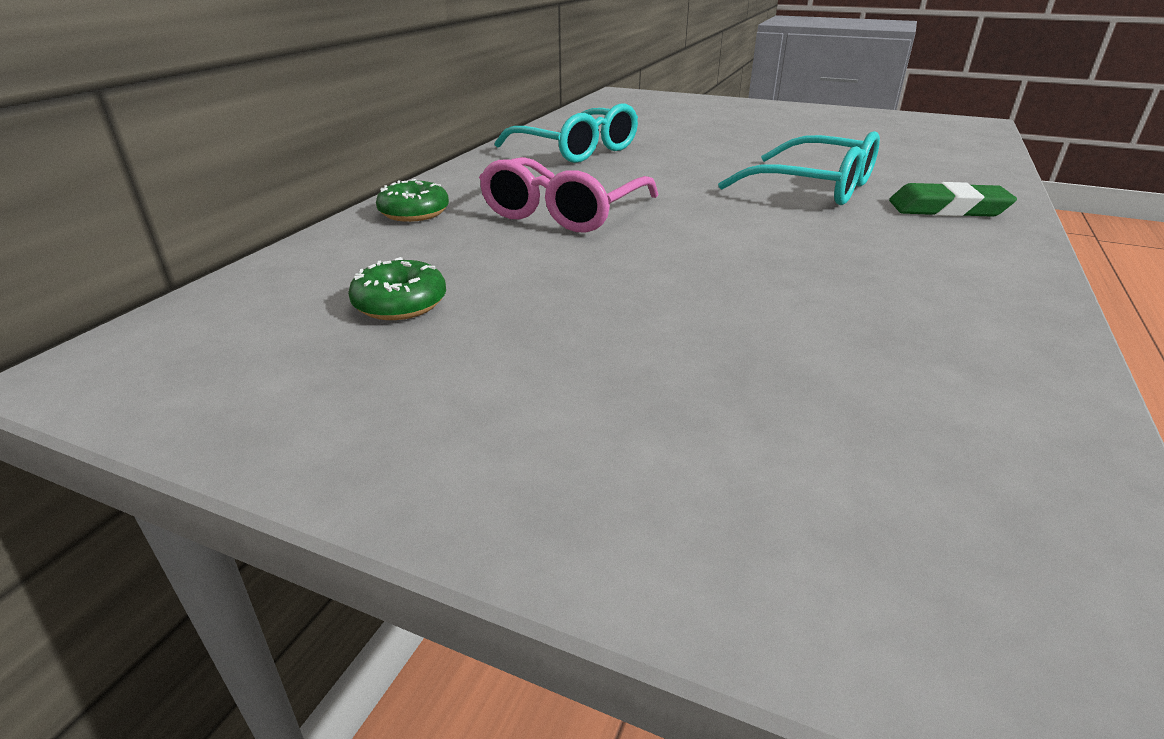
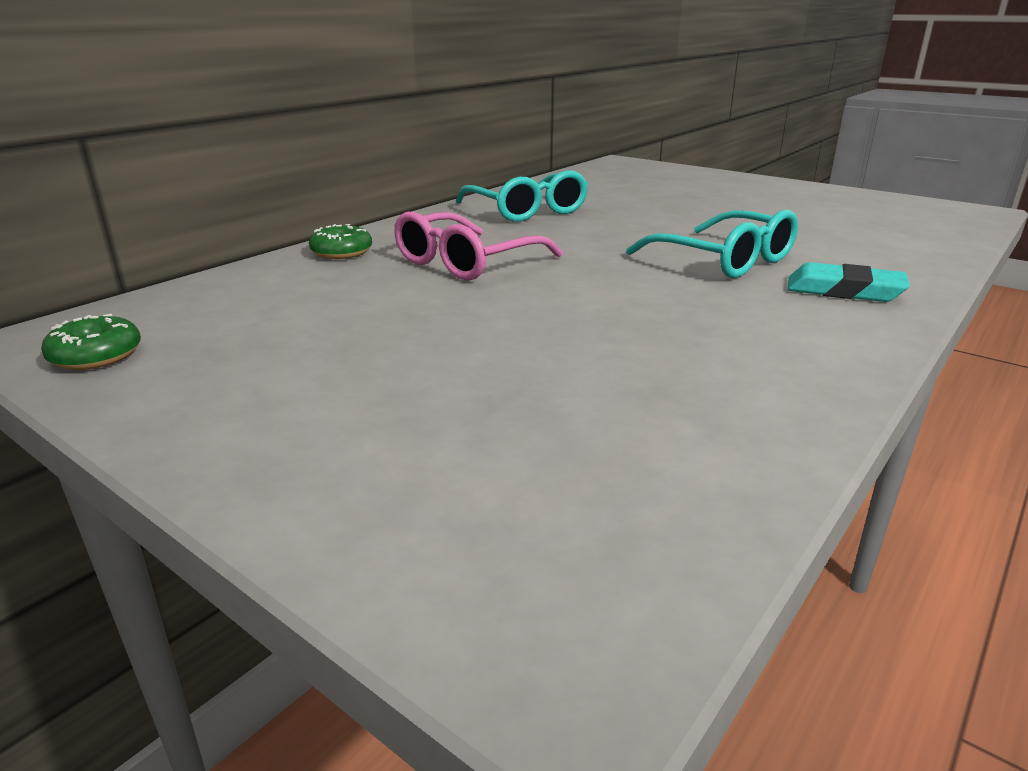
camera: 15 degrees right, 5 degrees down
green donut [348,257,446,320] -> green donut moved to [41,314,141,370]
green eraser [889,182,1017,217] -> turquoise eraser [787,262,910,302]

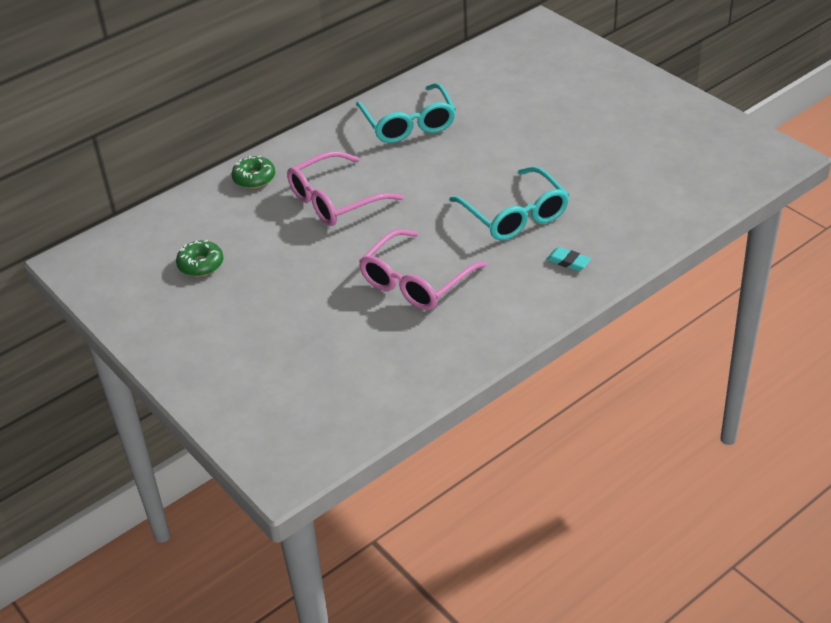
camera: 15 degrees right, 15 degrees up
green donut [41,314,141,370] -> green donut moved to [176,240,223,277]
turquoise eraser [787,262,910,302] -> turquoise eraser [546,247,591,271], size x0.59
none -> pink glasses [359,229,487,310]

